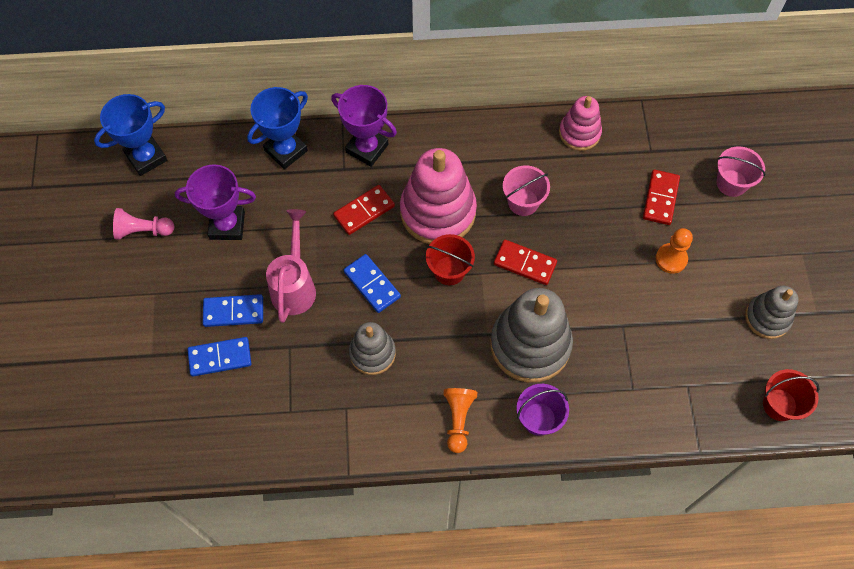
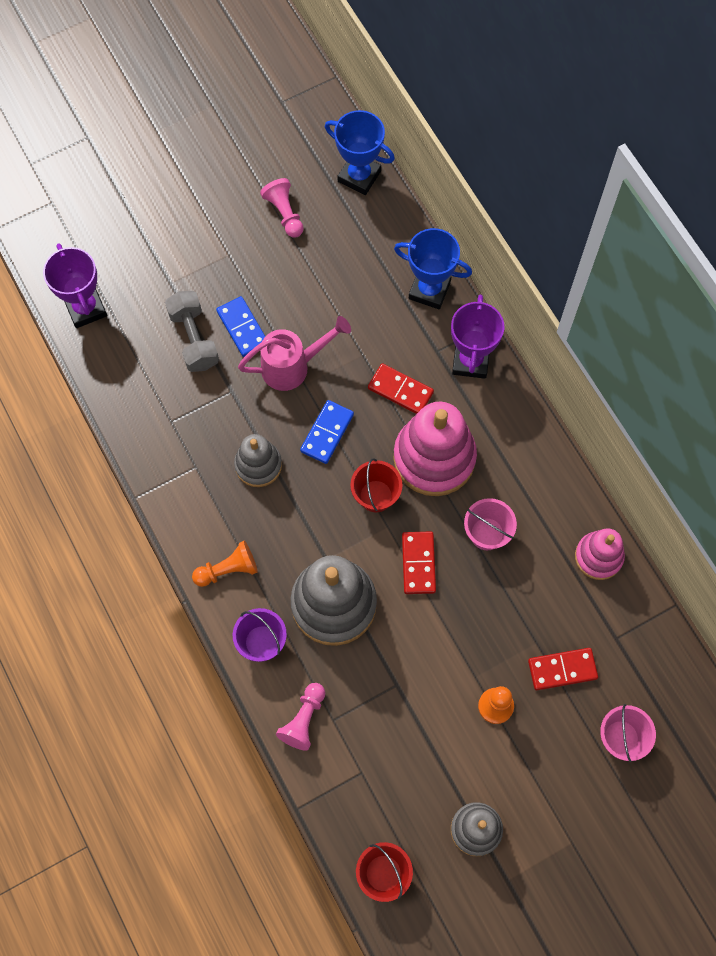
camera: 65 degrees right, 5 degrees up
purple trophy [175,164,256,240] -> purple trophy moved to [43,243,107,328]
blue domino [187,337,251,376] -> grey dumbbell [165,291,219,372]
none -> pink pawn [276,683,325,751]

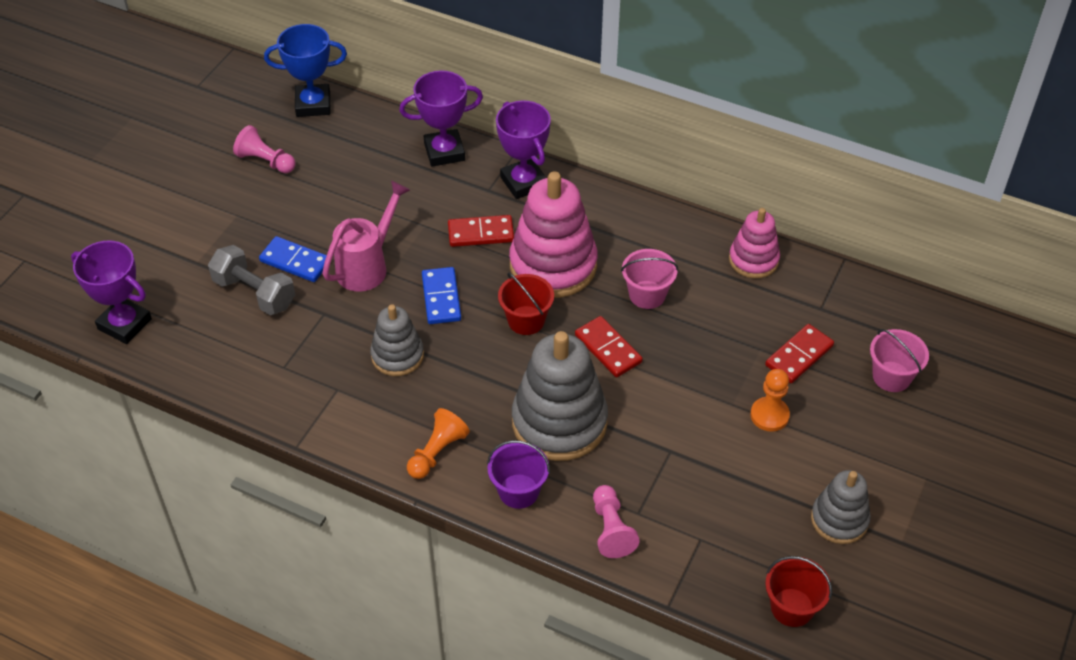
camera: 35 degrees left, 20 degrees down
blue trophy [394,228,472,309] -> purple trophy [399,70,483,167]

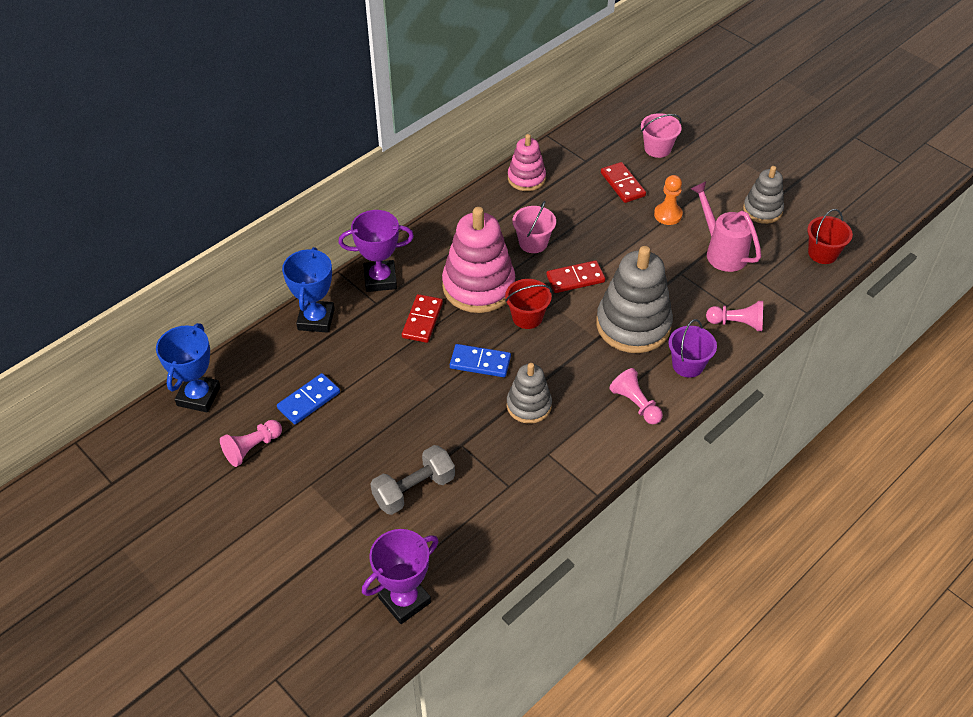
camera: 70 degrees left, 0 degrees up
blue domino [259,236,327,282] -> blue domino moved to [277,373,340,424]
pink watering can [322,180,410,292] -> pink watering can moved to [690,182,761,272]
purple trophy [399,70,483,167] -> blue trophy [282,247,334,333]
orange pawn [407,408,470,479] -> pink pawn [609,368,663,424]

